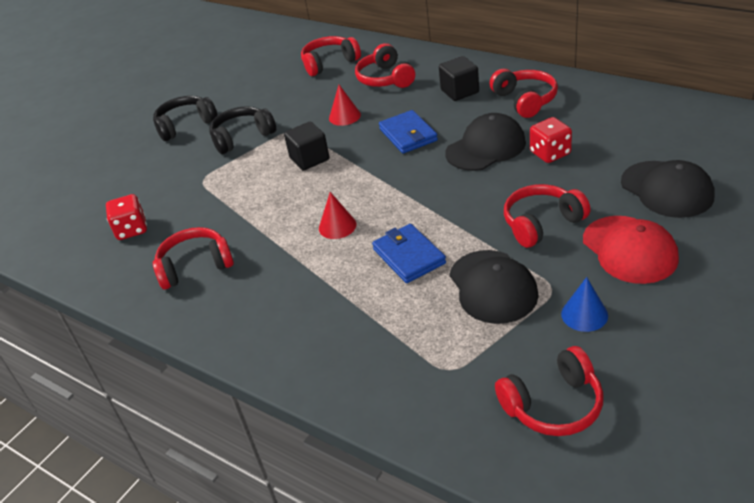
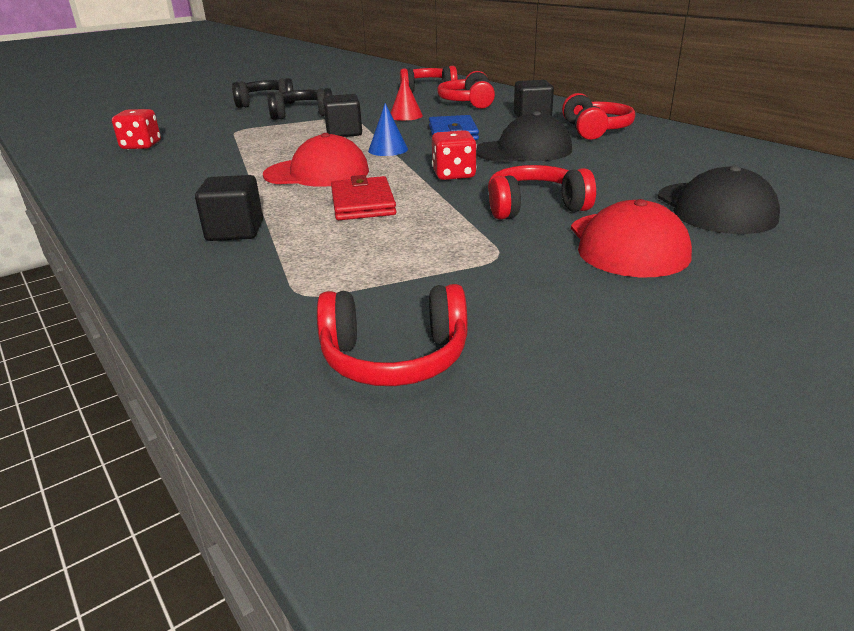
camera: 15 degrees right, 10 degrees down
red headphones [153,227,234,290] -> none
red cone [319,192,356,239] -> red cap [263,133,369,187]
blue wallet [372,224,446,283] -> red wallet [331,175,397,220]
black cap [449,250,539,324] -> none
red dice [530,117,572,163] -> red dice moved to [432,130,477,180]
blue cone [561,277,608,332] -> blue cone moved to [368,103,408,156]
none -> black cube [195,175,263,241]

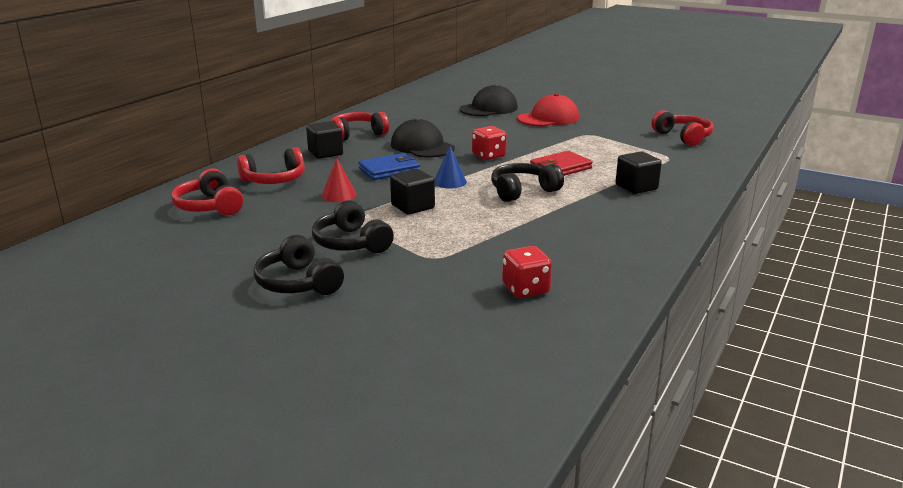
camera: 115 degrees left, 5 degrees down
red cap [263,133,369,187] -> black headphones [491,163,564,202]
red headphones [488,165,596,219] -> none

